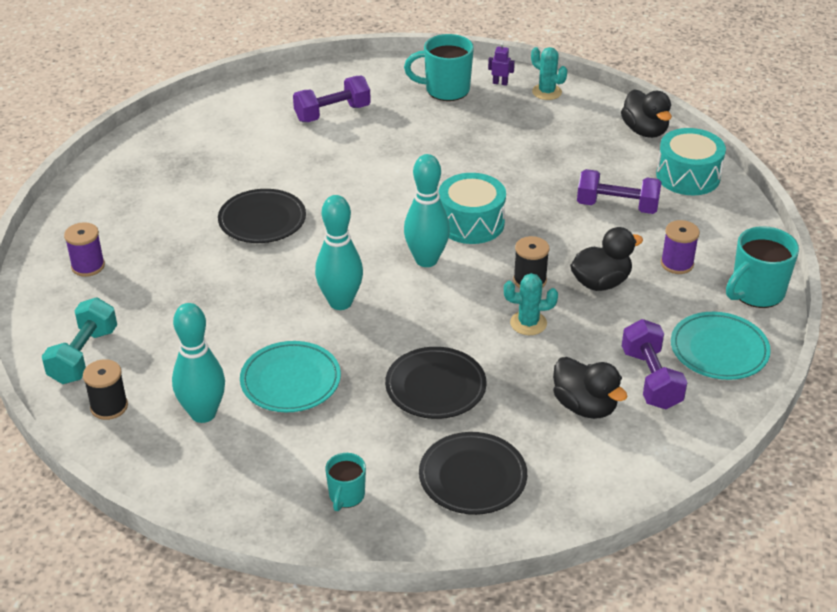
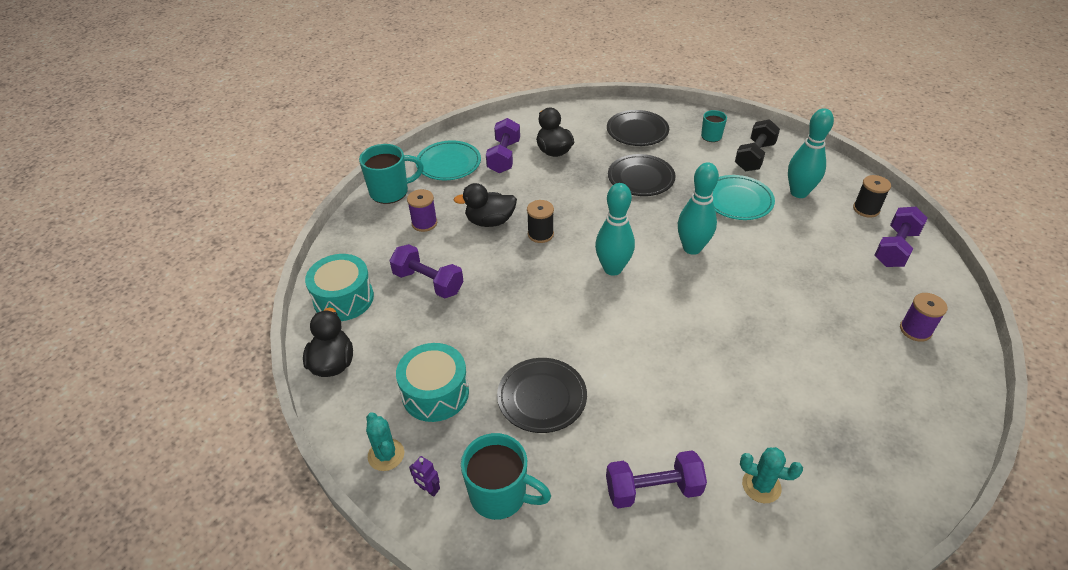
camera: 160 degrees left, 5 degrees up
turquoise dumbbell [42,298,117,384] -> purple dumbbell [874,207,928,267]
black plate [218,189,306,243] -> black plate moved to [497,358,587,433]
turquoise drum [439,173,506,244] -> turquoise drum moved to [396,343,469,422]
turquoise cactus [504,273,558,335] -> turquoise cactus moved to [740,447,803,503]
none -> black dumbbell [735,119,780,171]

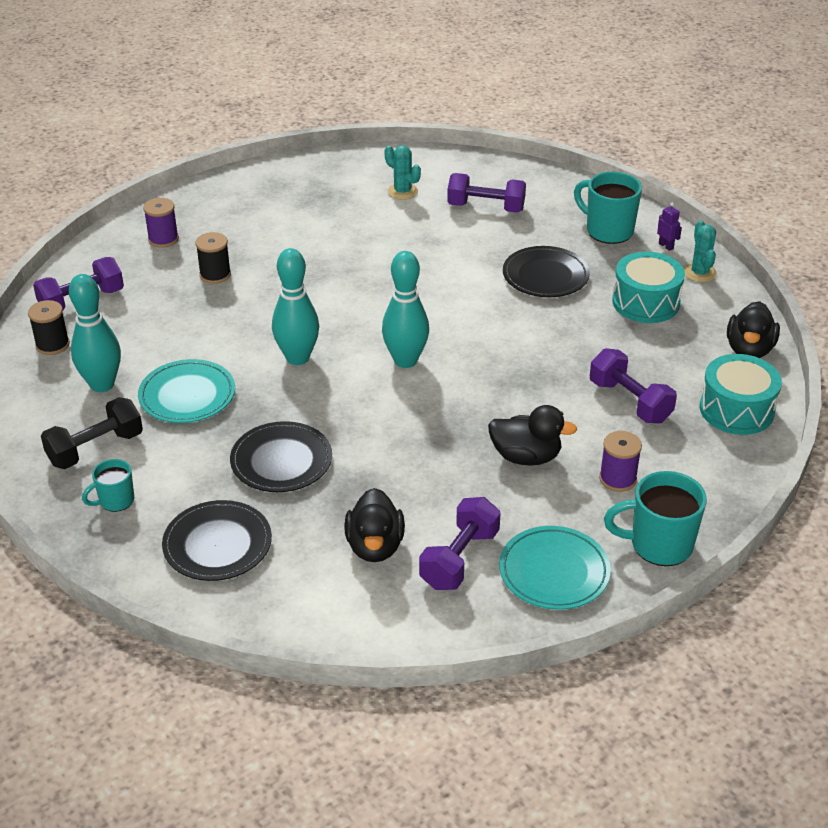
camera: 160 degrees left, 5 degrees down
black spool [527,200,554,243] -> black spool moved to [195,232,231,284]

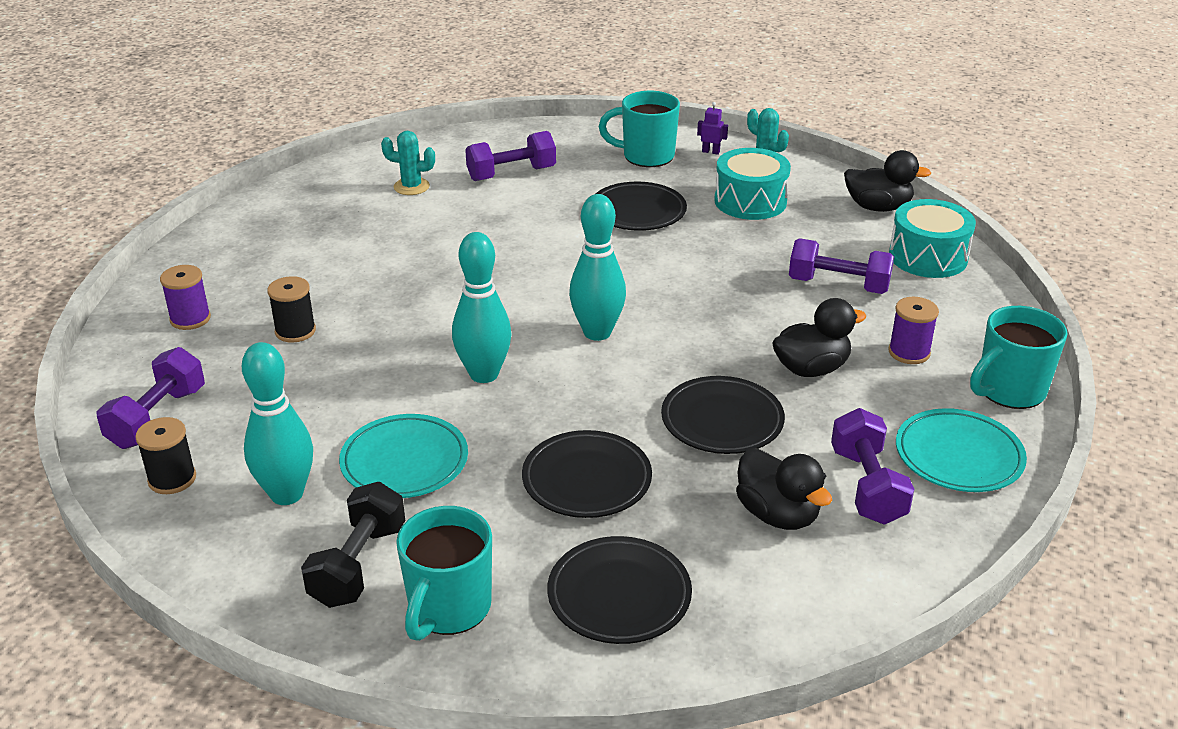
camera: 35 degrees left, 5 degrees down
turquoise mug [82,459,134,512] -> turquoise mug [396,506,492,641], size x1.73
black duck [727,301,780,358] -> black duck turned 60 degrees counterclockwise [844,150,931,212]
none -> black plate [661,376,785,454]

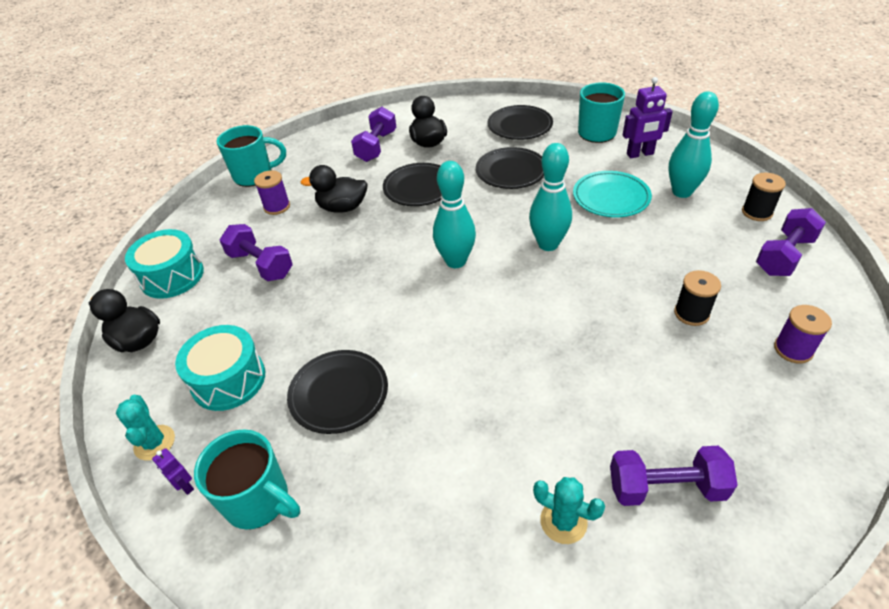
camera: 155 degrees left, 10 degrees up
black dumbbell [301,482,405,608] -> purple robot [623,77,673,158]
purple dumbbell [465,131,556,181] -> purple dumbbell moved to [610,446,738,506]
turquoise plate [896,408,1027,492] -> none

